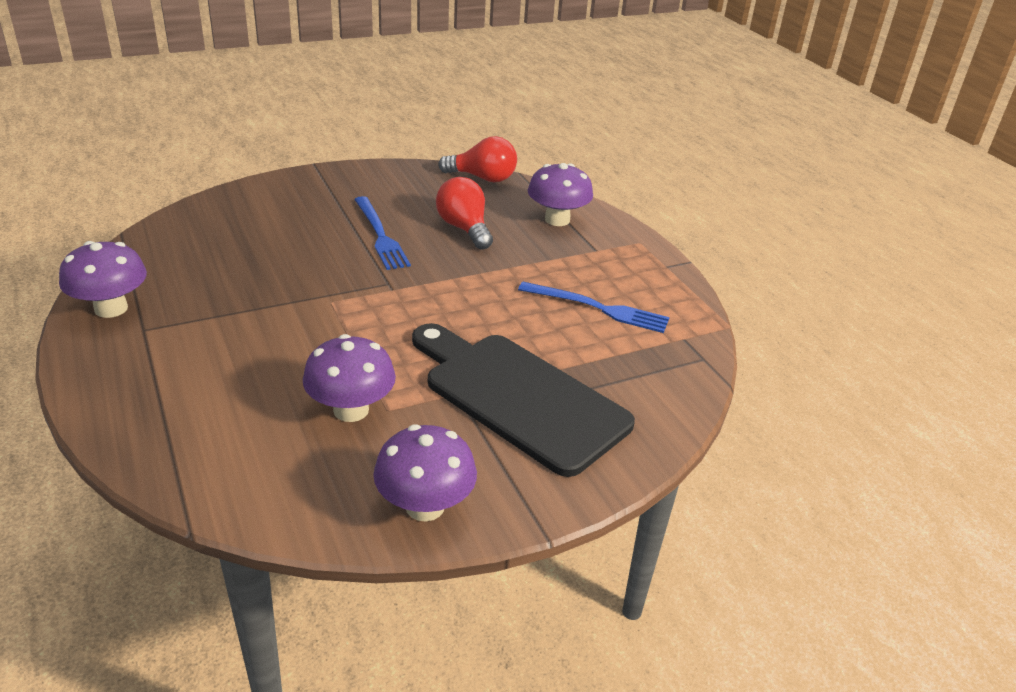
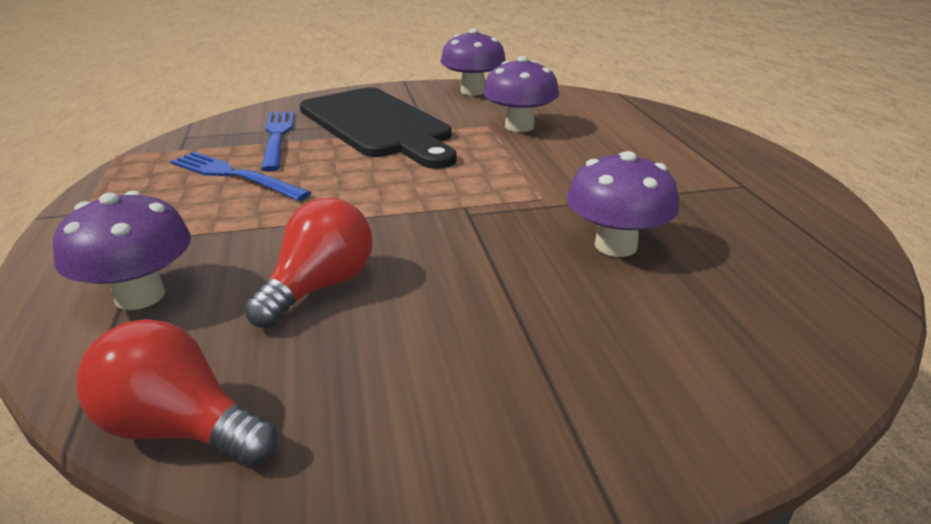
camera: 165 degrees left, 5 degrees down
purple mushroom [59,241,147,318] -> purple mushroom moved to [567,151,679,257]
blue fork [354,196,411,270] -> blue fork moved to [261,111,294,172]
red light bulb [436,177,493,250] -> red light bulb turned 135 degrees counterclockwise [244,198,372,328]

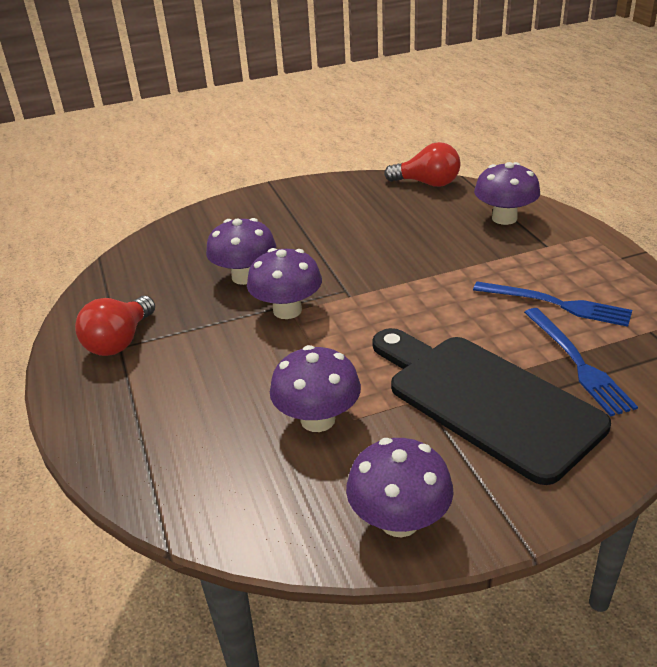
camera: 175 degrees right, 5 degrees up
red light bulb [244,198,372,328] -> red light bulb moved to [75,296,155,356]
none -> purple mushroom [247,248,322,319]

